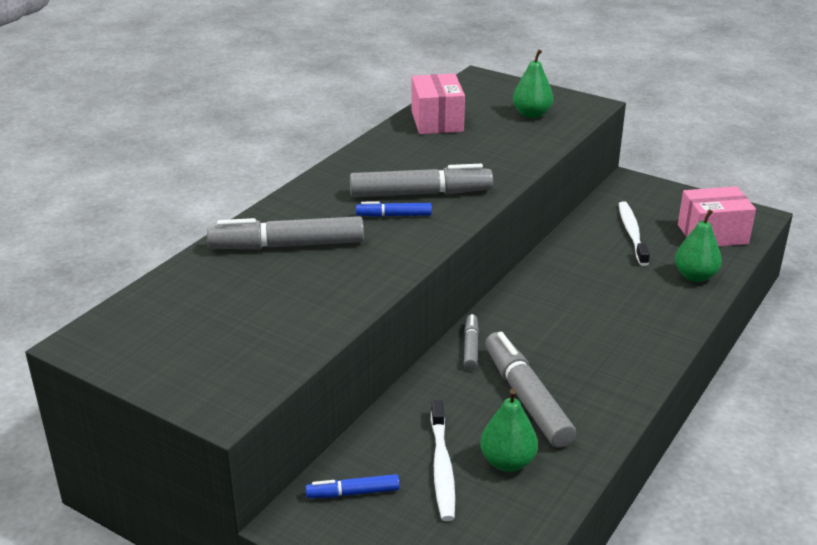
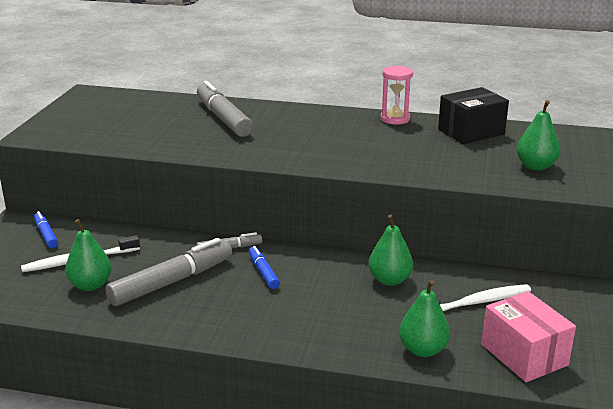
camera: 70 degrees right, 5 degrees down
grey marker [350,164,493,197] -> none
blue marker [356,201,432,217] -> blue marker moved to [249,246,280,289]
pink box [412,74,465,134] -> black box [438,87,509,144]
none -> green pear [368,214,413,286]
none -> pink hourglass [381,66,413,124]

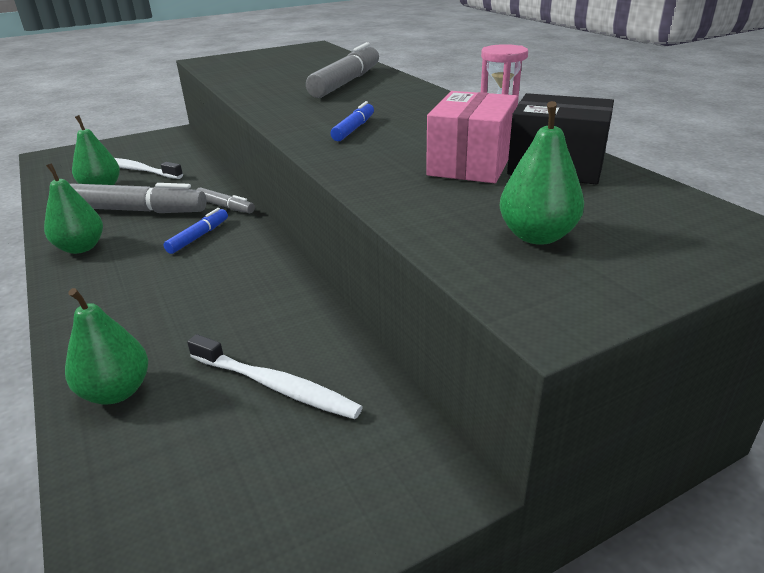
camera: 50 degrees right, 5 degrees up
blue marker [34,211,58,248] -> blue marker moved to [330,101,374,141]
green pear [368,214,413,286] -> green pear moved to [44,163,103,254]
pink box [481,291,576,382] -> pink box moved to [426,91,518,183]

